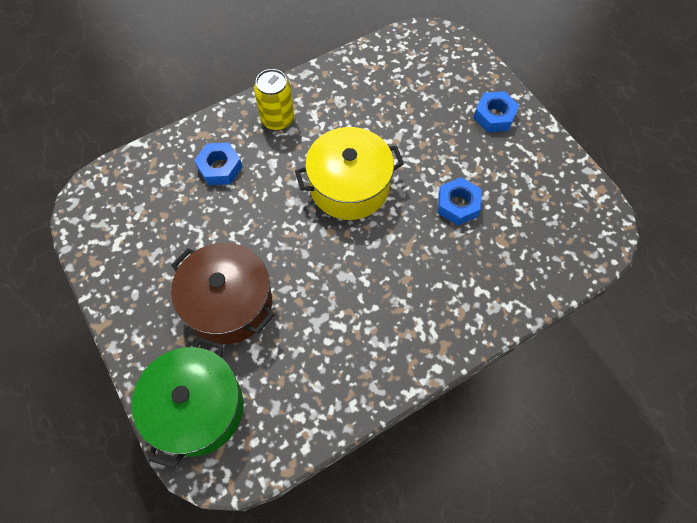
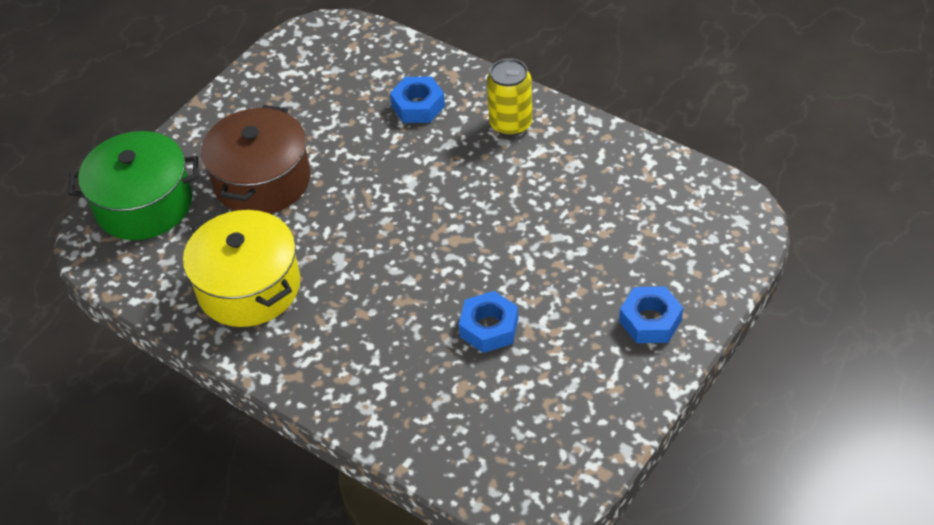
camera: 70 degrees right, 15 degrees down
yellow pot [295,127,404,220] -> yellow pot moved to [183,210,300,327]

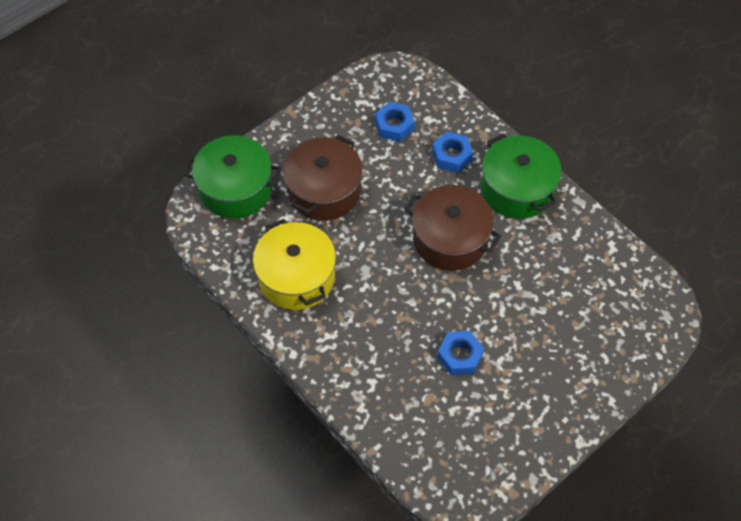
camera: 10 degrees right, 10 degrees up
yellow can [487,58,533,136] -> green pot [481,133,562,219]
blue nut [619,286,683,343] -> blue nut moved to [375,102,415,142]
none -> brown pot [404,185,501,271]

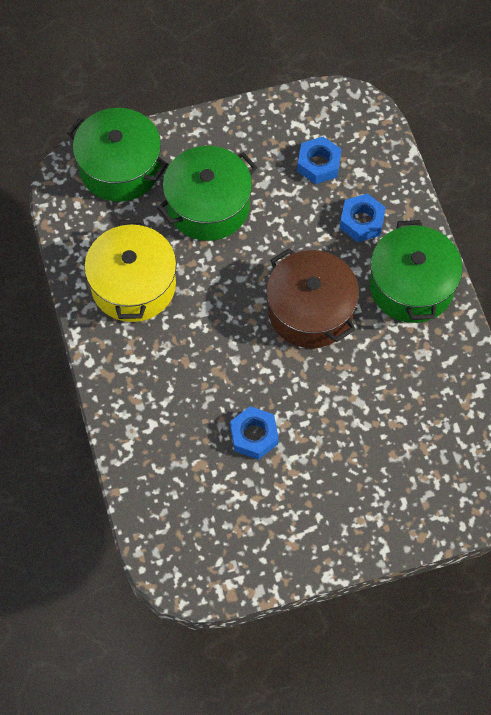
camera: 25 degrees right, 5 degrees up
brown pot [283,135,363,221] -> green pot [157,146,257,241]

